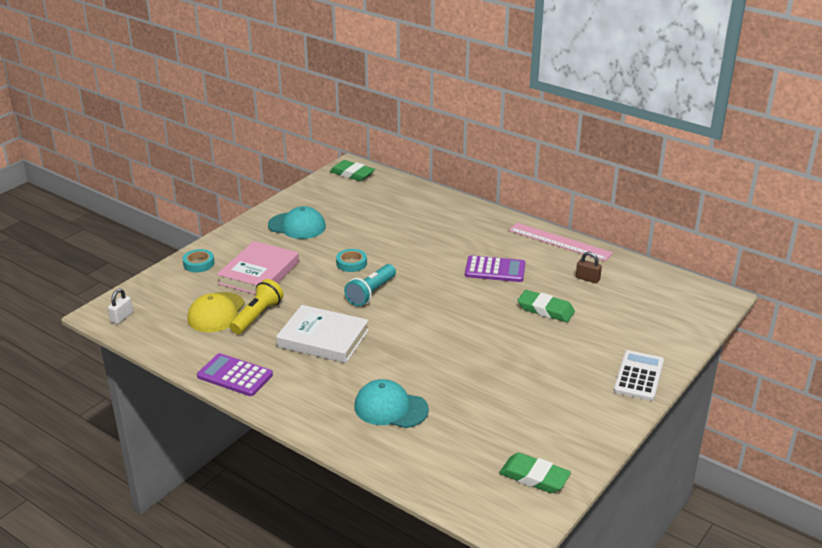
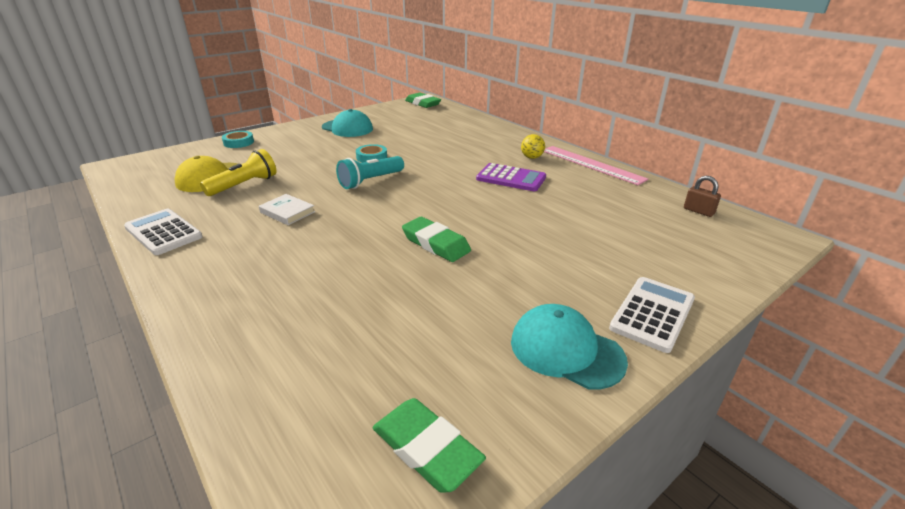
camera: 15 degrees right, 0 degrees up
white padlock [108,289,133,324] -> none
purple calculator [197,353,273,396] -> white calculator [124,209,203,255]
pink book [217,241,299,294] -> none
white book [276,305,369,363] -> white book [259,194,315,225], size x0.52
turquoise cap [354,379,429,428] -> turquoise cap moved to [511,304,628,390]
green eraser [518,290,575,322] -> green eraser moved to [402,217,471,262]
brown padlock [576,252,602,283] -> brown padlock moved to [684,176,721,217]
none -> yellow ball [521,134,545,159]

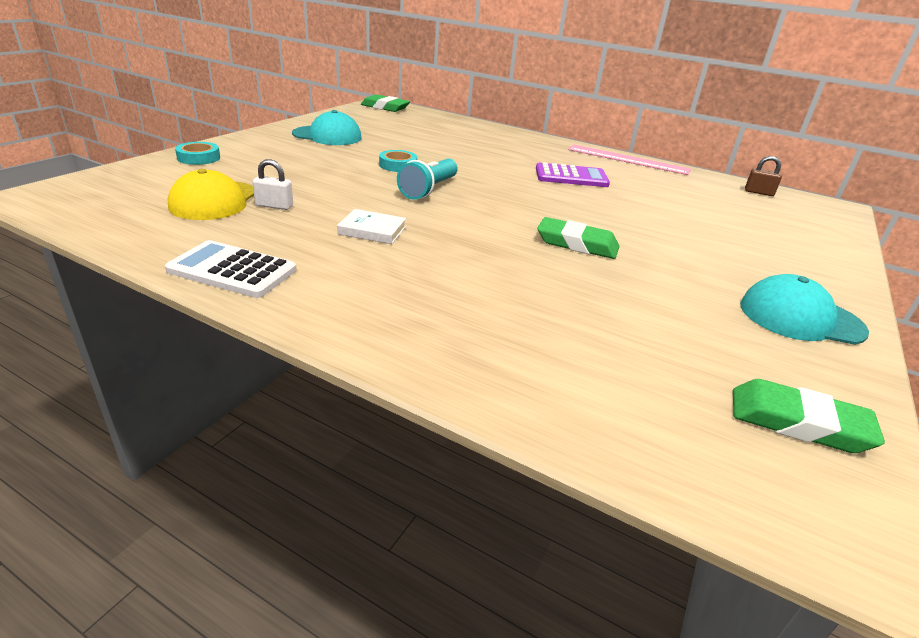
camera: 25 degrees left, 0 degrees up
yellow flashlight [200,149,276,196] -> white padlock [253,159,293,210]
yellow ball [521,134,545,159] -> none
white calculator [609,277,695,353] -> none

